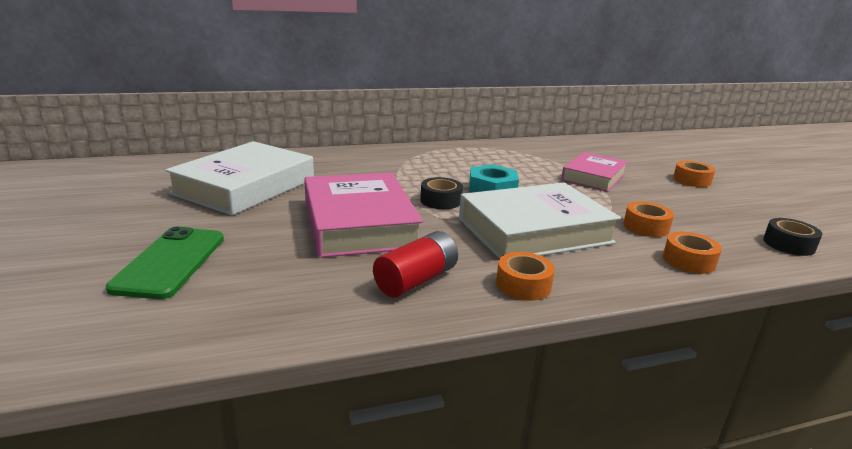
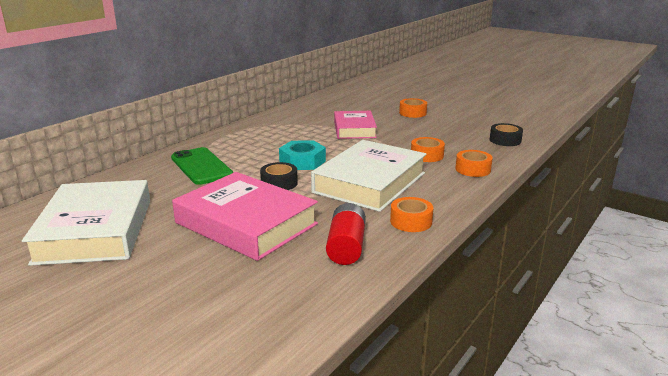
camera: 35 degrees left, 0 degrees up
green phone [106,227,224,299] -> green phone moved to [171,147,233,185]

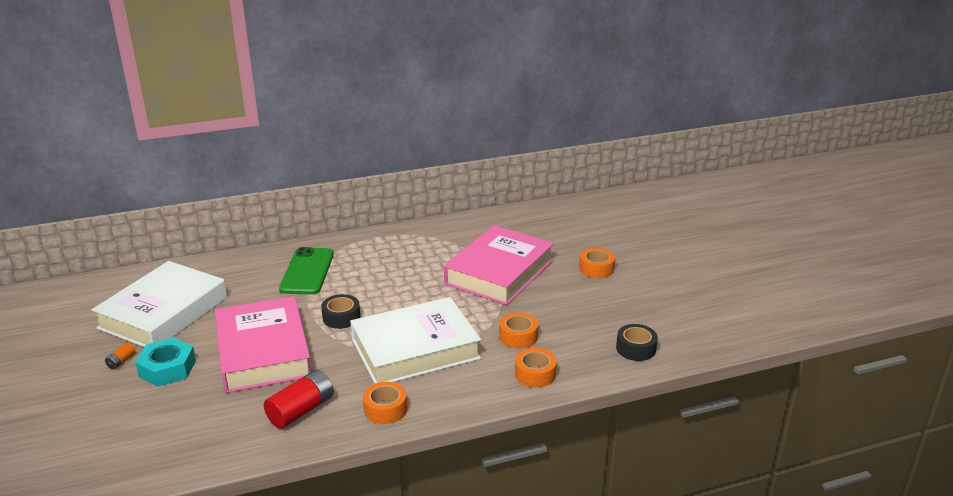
camera: 35 degrees right, 5 degrees up
turquoise nut [279,140,326,170] -> turquoise nut moved to [135,337,196,387]
pink book [334,111,377,139] -> pink book [444,225,554,305], size x1.60
none -> orange battery [105,342,136,369]

